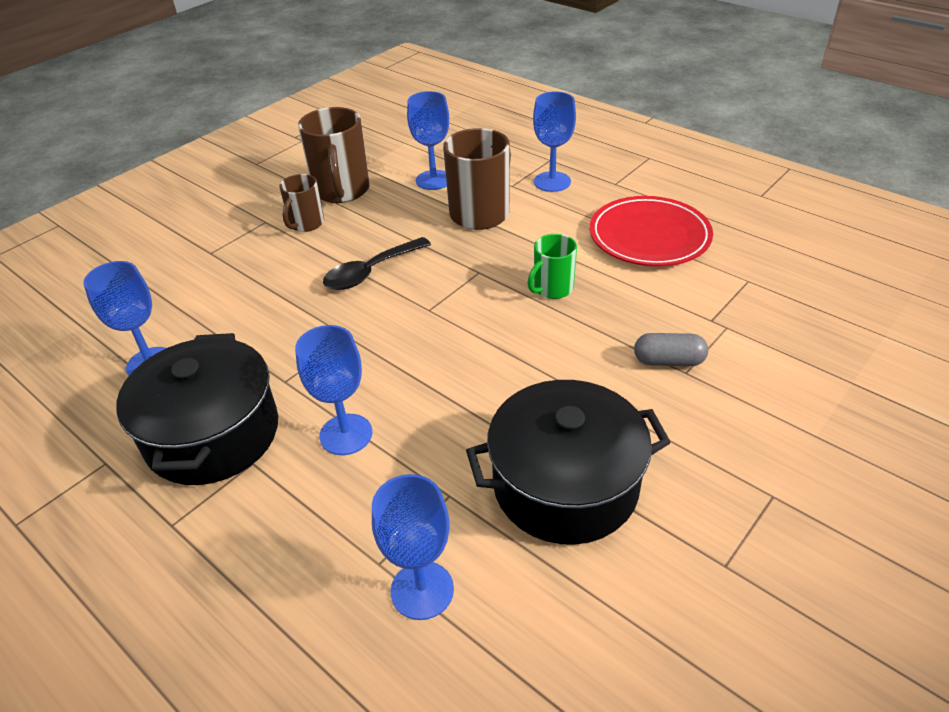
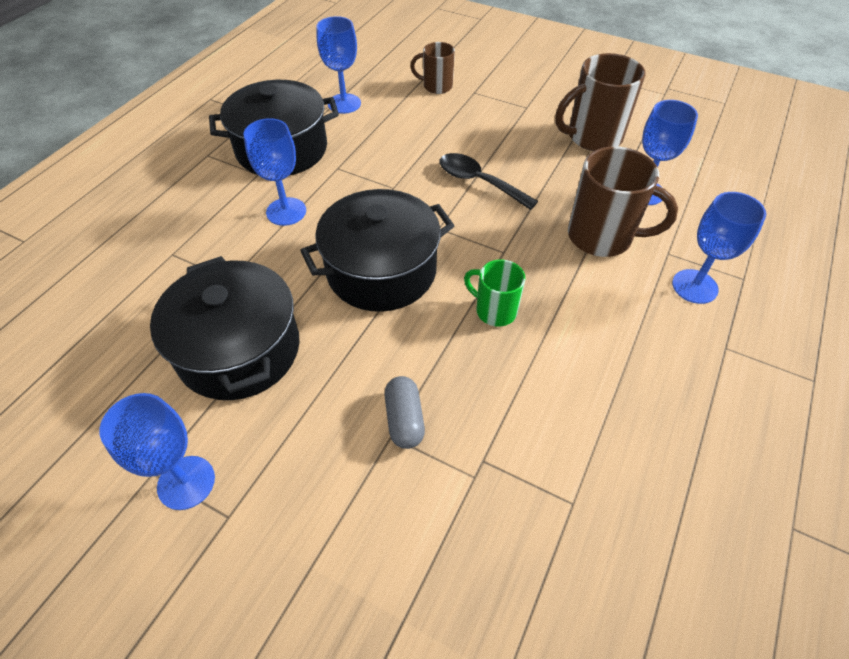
camera: 75 degrees right, 10 degrees up
brown mug [279,174,324,232] -> brown mug moved to [410,42,455,94]
blue goblet [372,474,454,620] -> blue goblet moved to [99,393,215,510]
red plate [590,196,713,266] -> none
none -> black pot [300,189,455,312]

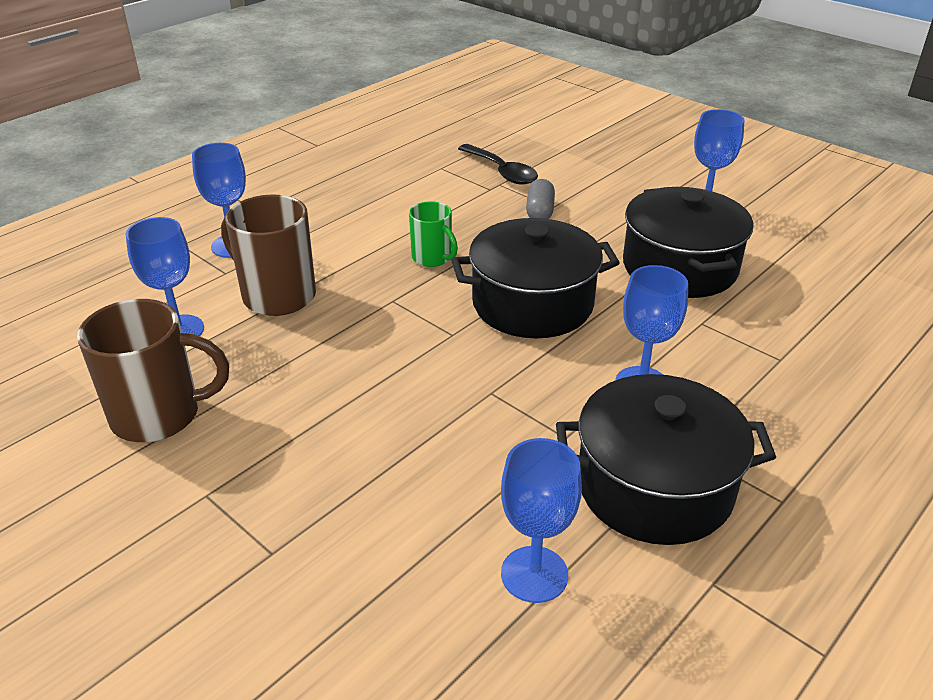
camera: 165 degrees left, 15 degrees down
brown mug [410,42,455,94] -> none
black spoon [440,153,538,210] -> black spoon moved to [458,144,538,185]

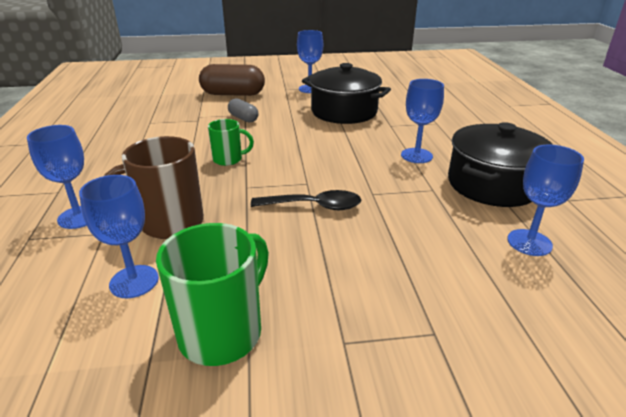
camera: 50 degrees left, 5 degrees down
brown mug [77,299,229,442] -> green mug [156,223,269,366]
black pot [451,218,620,338] -> none
black spoon [458,144,538,185] -> black spoon moved to [251,190,361,210]
none -> brown capsule [199,64,265,96]

